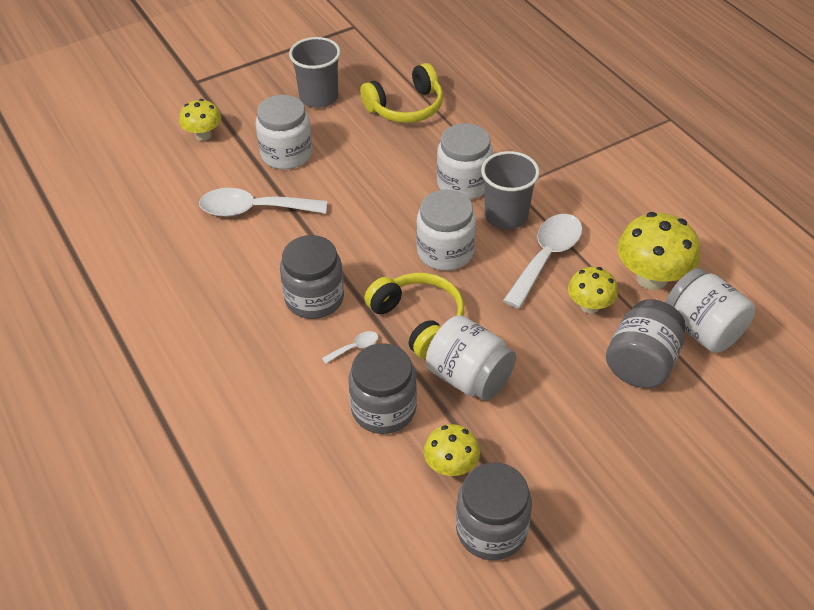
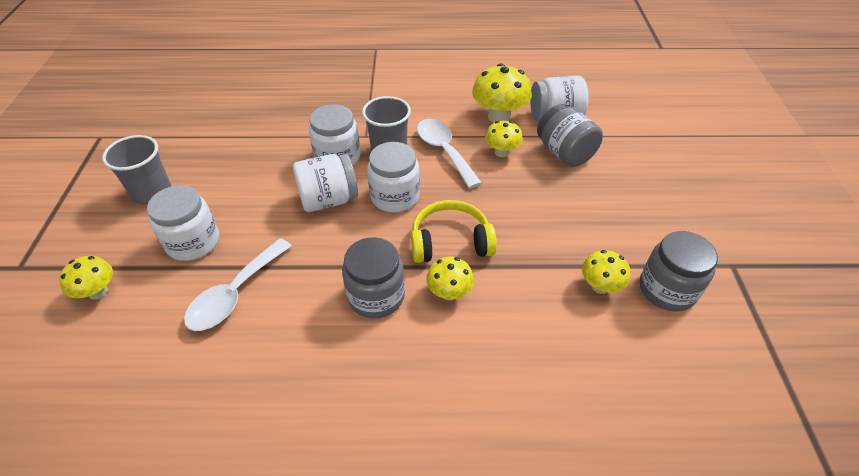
camera: 60 degrees left, 0 degrees up
white spoon [322,331,378,364] -> yellow mushroom [426,257,474,301]
grey jar [349,343,417,434] -> none
yellow headphones [360,63,443,123] -> none
white jar [426,315,516,401] -> white jar moved to [293,154,358,212]

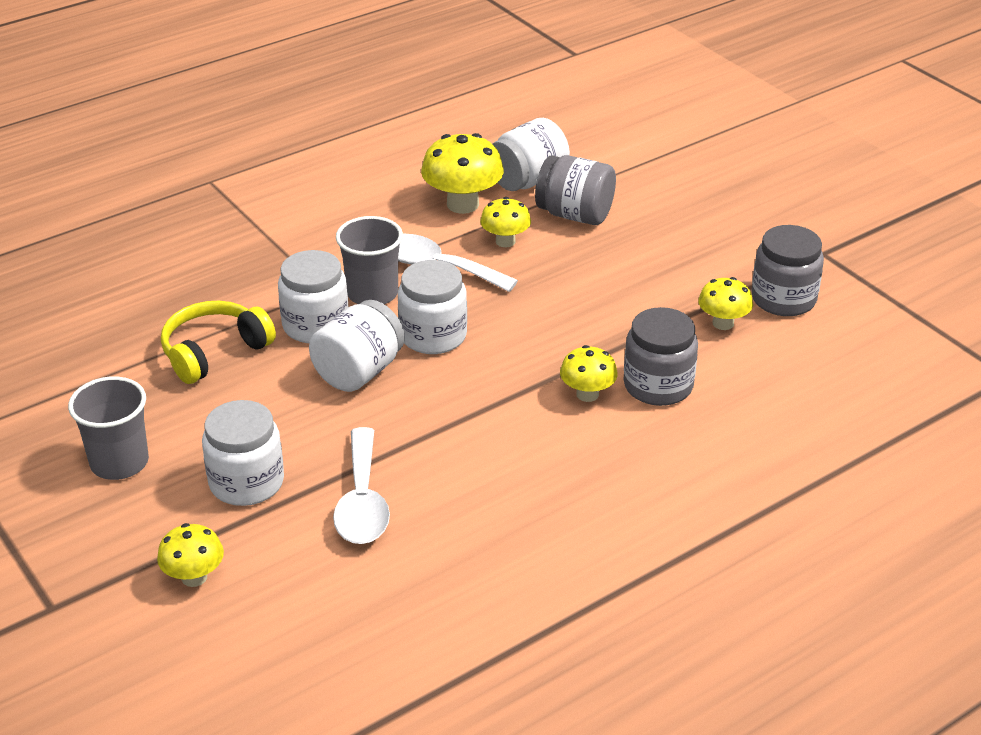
camera: 35 degrees left, 10 degrees down
grey jar [342,237,405,319] -> grey jar moved to [624,307,698,406]
yellow headphones [411,200,497,263] -> yellow headphones moved to [161,301,276,384]

